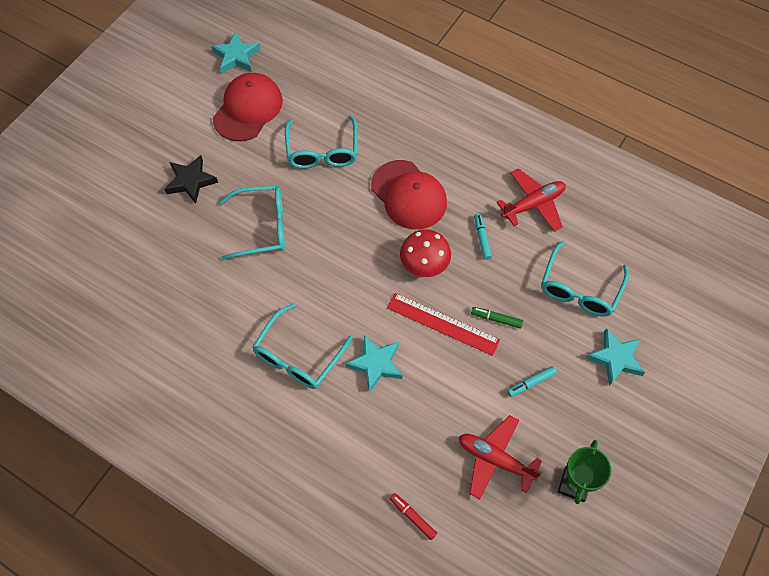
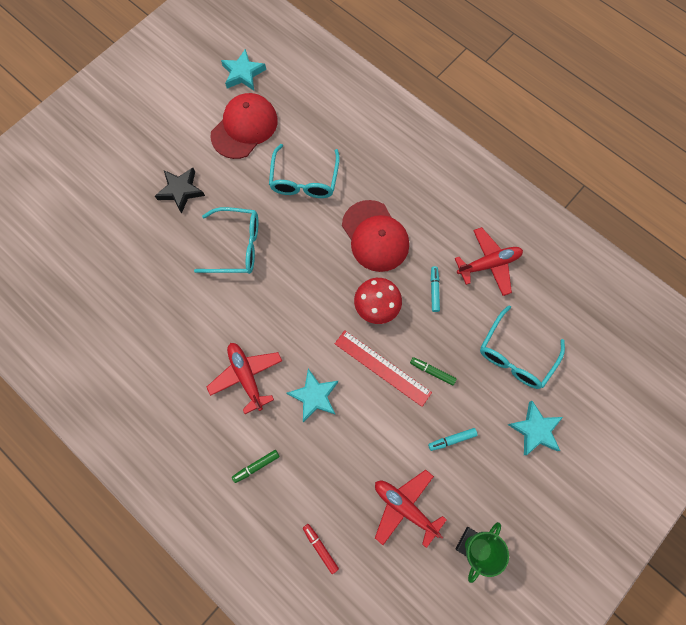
camera: 10 degrees right, 10 degrees up
turquoise glasses [252,304,353,389] -> red plane [207,343,282,414]
none -> green marker [232,450,280,483]

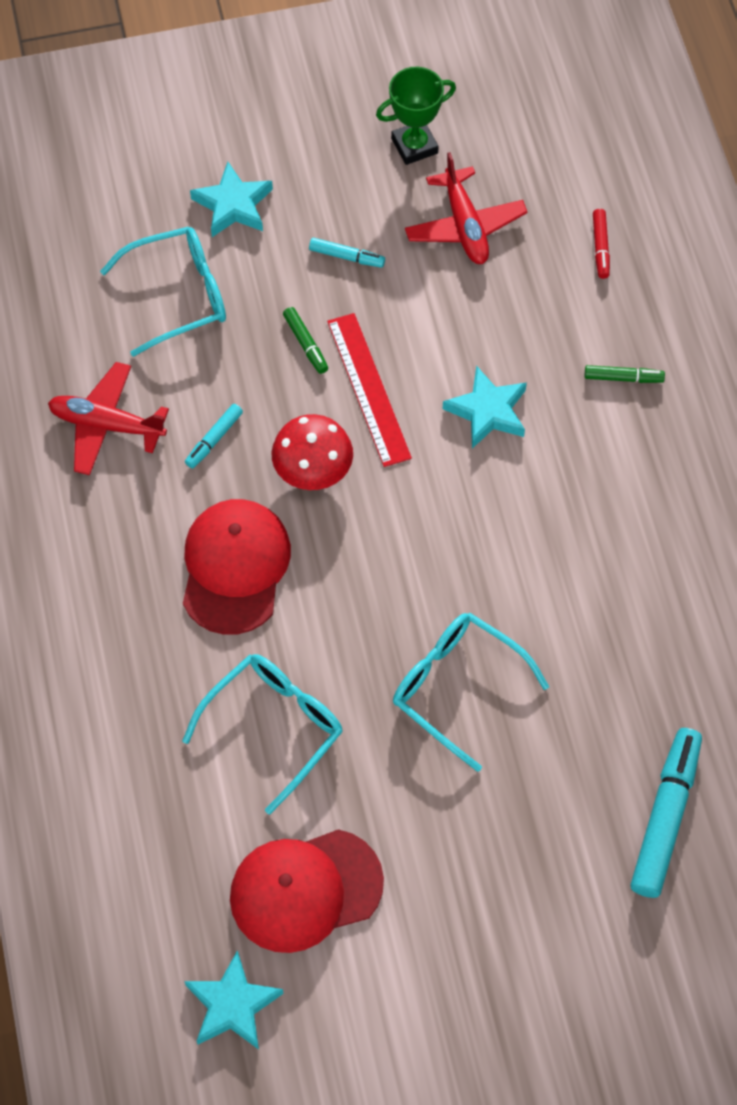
camera: 145 degrees left, 10 degrees down
black star [155,168,205,213] -> none
red plane [207,343,282,414] -> none
none -> turquoise marker [630,728,702,898]

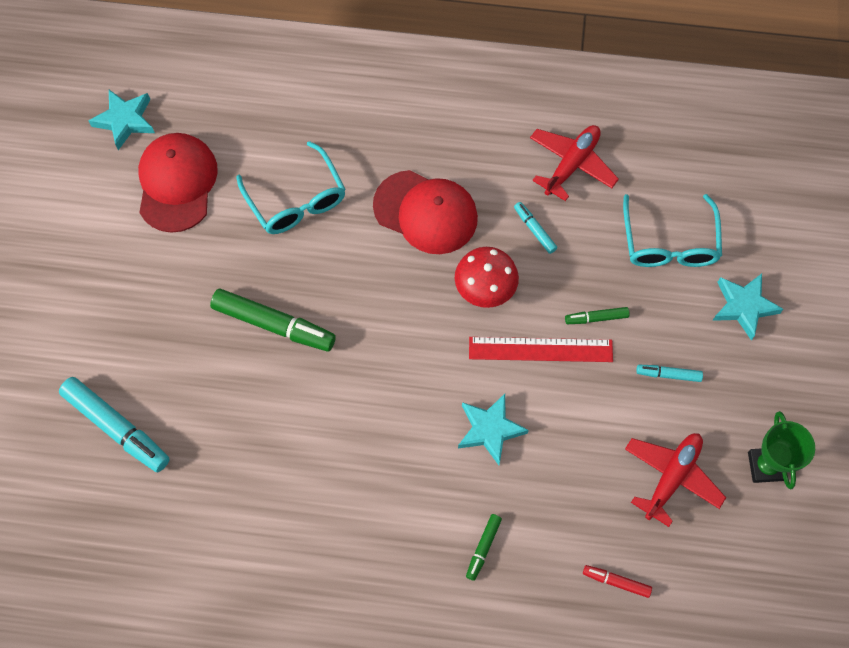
camera: 110 degrees right, 5 degrees up
turquoise marker [309,238,385,268] -> turquoise marker turned 60 degrees clockwise [636,365,703,382]
turquoise glasses [393,613,549,772] -> green marker [210,289,336,352]
red plane [405,152,528,264] -> red plane turned 120 degrees clockwise [625,433,726,527]

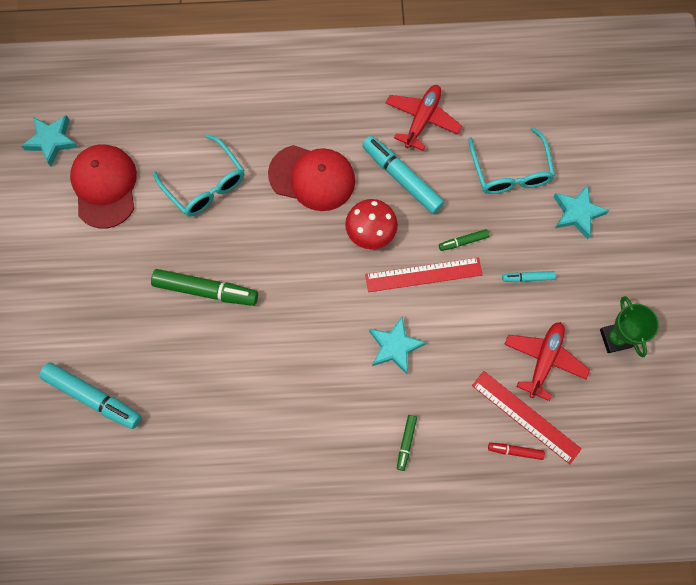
camera: 10 degrees left, 5 degrees up
turquoise marker [514,202,557,254] -> turquoise marker [362,136,445,214], size x2.02
none -> red ruler [472,371,582,464]

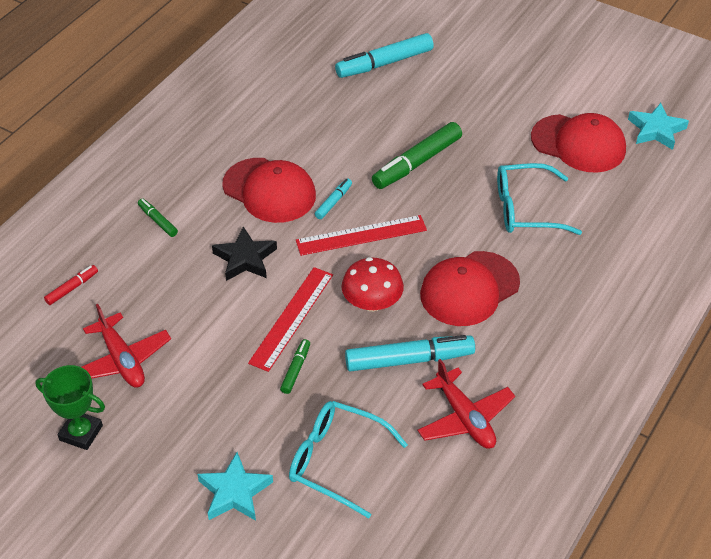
camera: 125 degrees right, 25 degrees down
turquoise star [369,317,426,374] -> black star [212,226,277,281]
red ruler [472,371,582,464] -> red ruler moved to [296,215,427,256]
turquoise marker [502,271,556,282] -> turquoise marker moved to [315,179,352,219]
none -> red cap [222,158,316,223]

